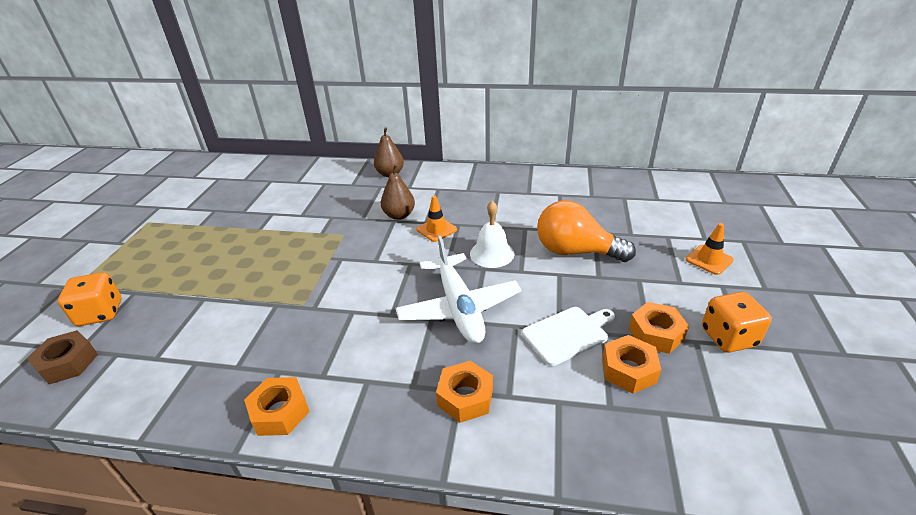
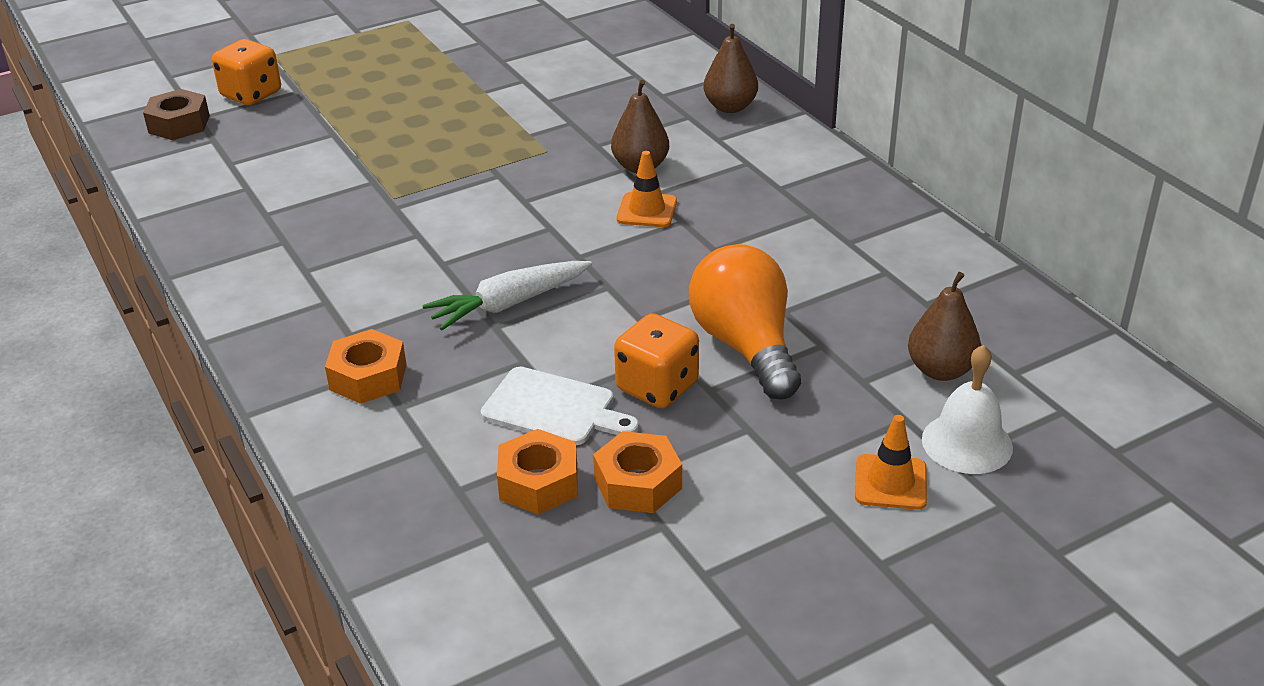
camera: 50 degrees right, 0 degrees up
orange nut [244,377,310,436] -> none
white plane [396,236,522,344] -> white carrot [422,261,592,330]
white bell [470,201,514,268] -> white bell moved to [922,345,1013,474]
orange dice [702,292,772,353] -> orange dice moved to [614,313,699,408]
none -> brown pear [908,272,981,381]

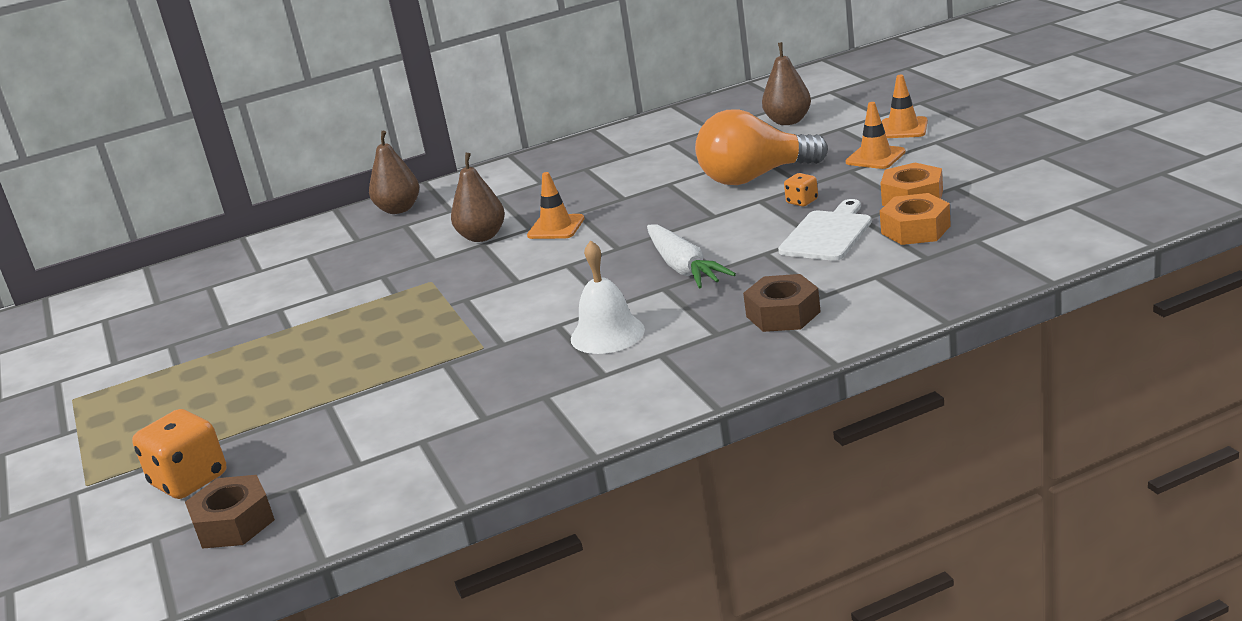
camera: 80 degrees left, 10 degrees down
orange nut [325,329,407,404] -> brown nut [743,274,821,332]
orange dice [614,313,699,408] -> orange dice [784,173,818,207], size x0.50
white bell [922,345,1013,474] -> white bell moved to [571,240,645,354]
none -> orange traffic cone [846,102,906,169]

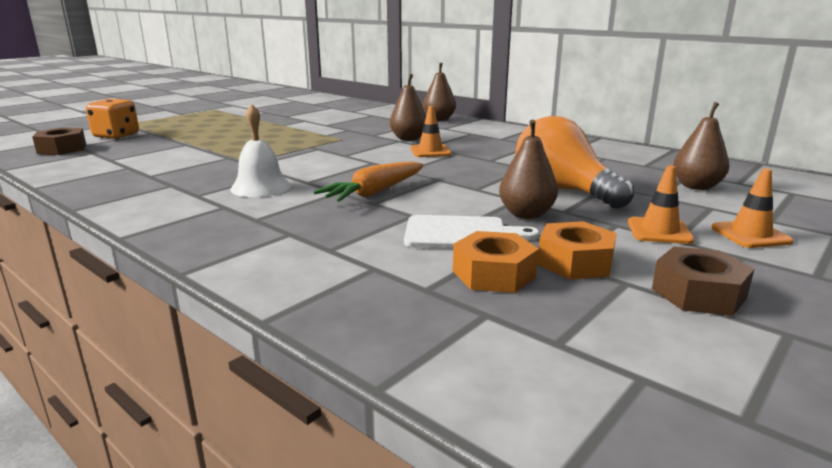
camera: 60 degrees right, 5 degrees down
white carrot [647,224,736,289] -> orange carrot [313,162,424,202]
brown nut [743,274,821,332] -> brown nut moved to [652,247,754,316]
orange dice [784,173,818,207] -> brown pear [499,120,558,219]

